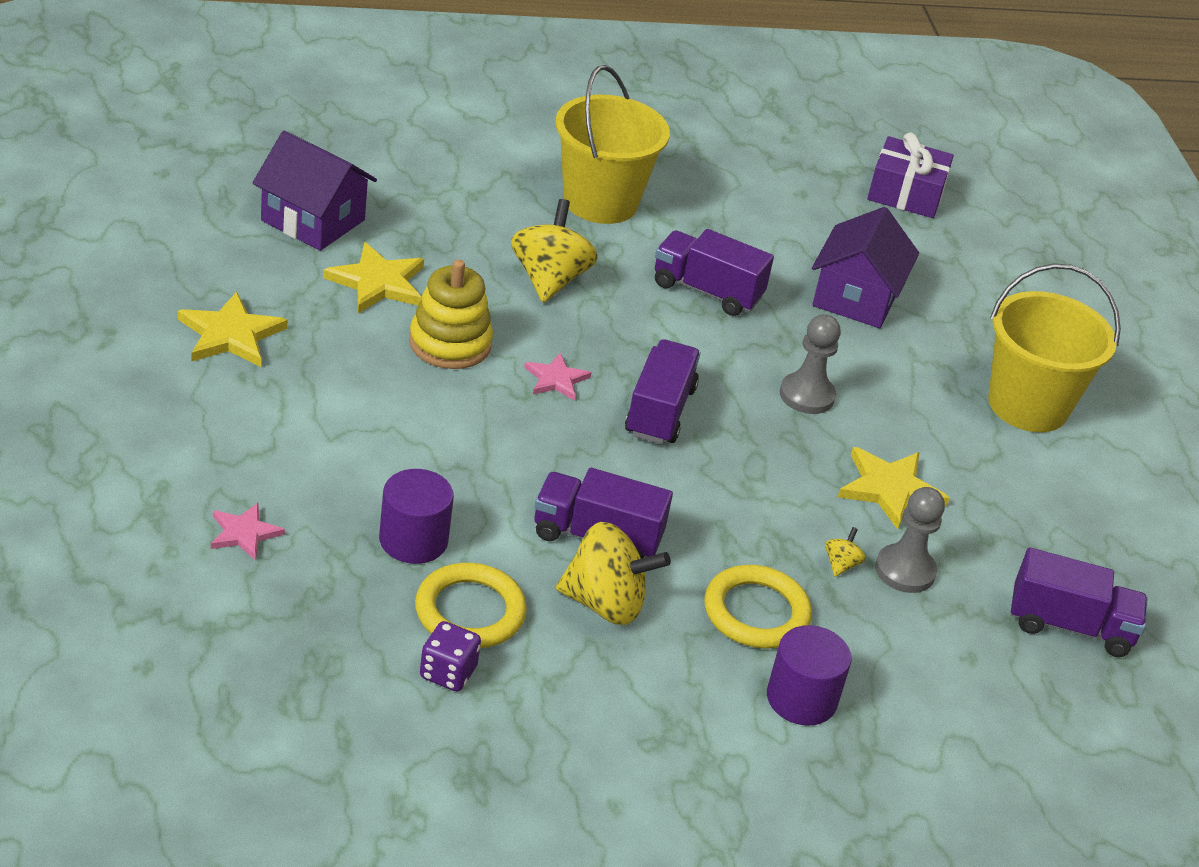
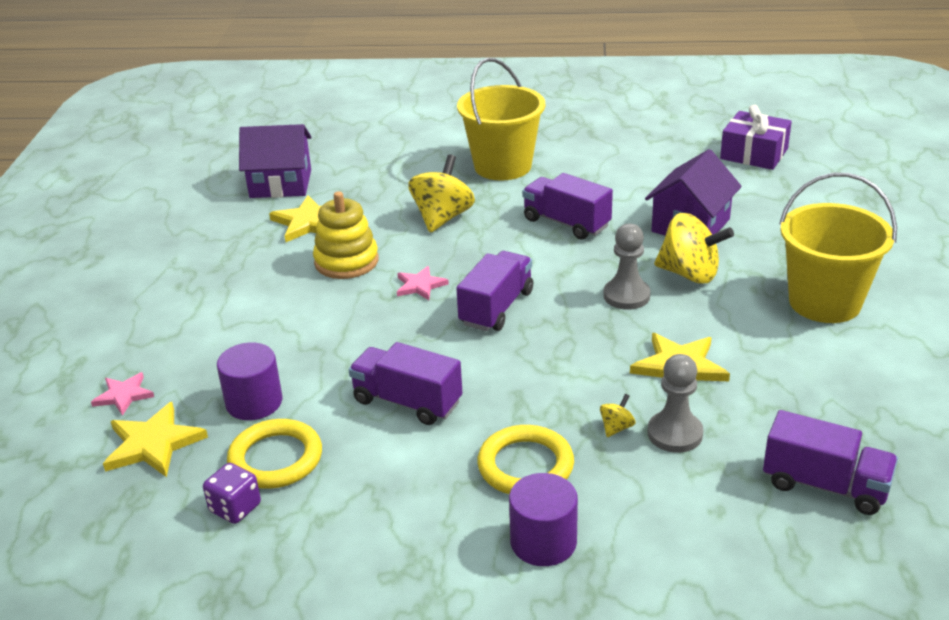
camera: 20 degrees right, 5 degrees down
yellow star [178,292,288,367] -> yellow star moved to [103,402,208,477]
purple house [253,131,377,251] -> purple house turned 45 degrees counterclockwise [239,124,312,198]
yellow spinning top [556,522,671,625] -> yellow spinning top moved to [654,213,734,284]

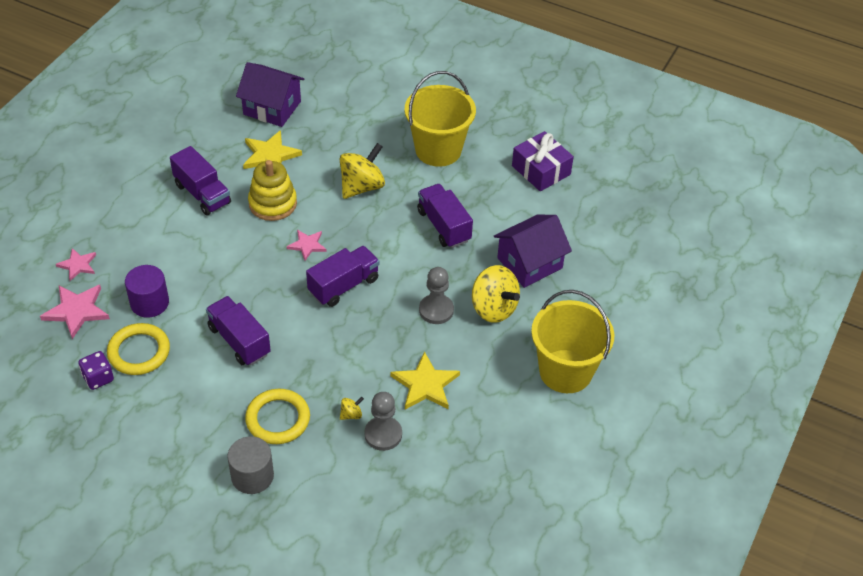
camera: 20 degrees right, 15 degrees up
yellow star [103,402,208,477] -> pink star [40,285,110,339]
purple cylinder [509,473,578,566] -> grey cylinder [227,436,274,494]
purple gift [720,104,792,170] -> purple gift moved to [512,131,574,191]
purple truck [763,410,898,515] -> purple truck moved to [170,146,231,215]

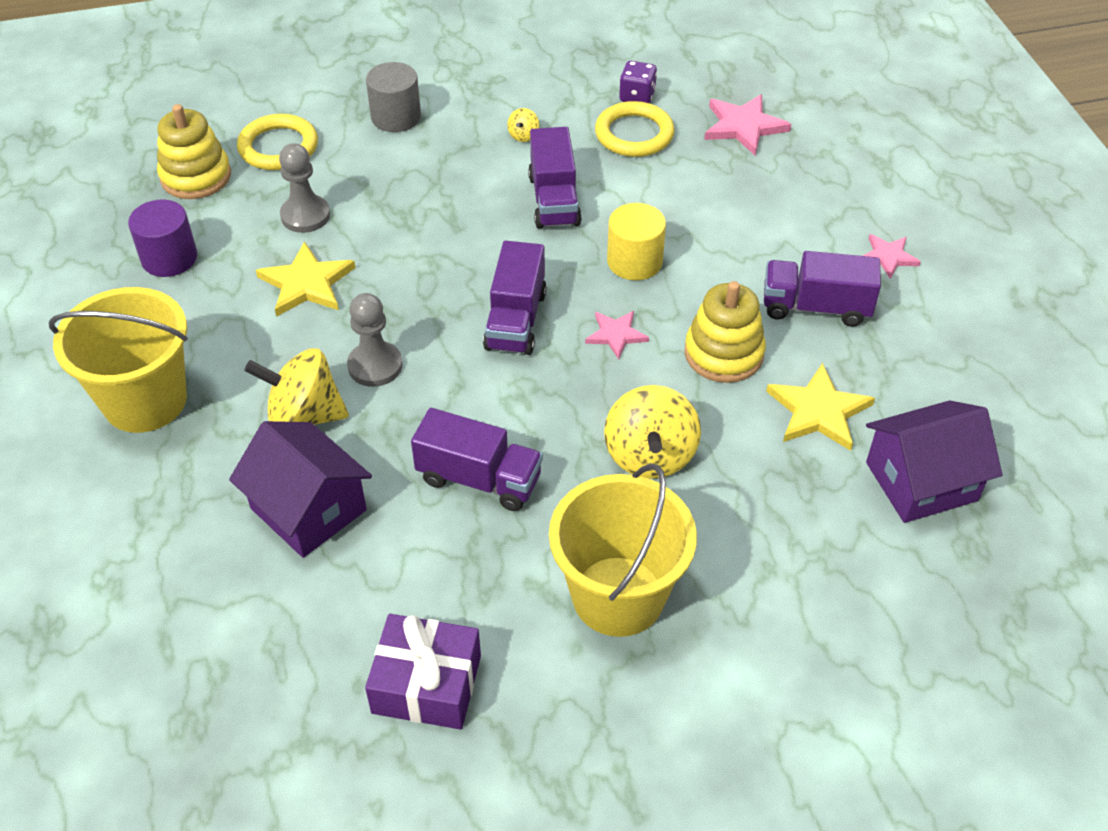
camera: 140 degrees right, 0 degrees up
pink star [56,248,96,281] -> pink star moved to [863,234,921,279]
purple cylinder [125,265,169,318] -> purple cylinder moved to [128,200,197,277]
purple truck [206,296,271,365] -> purple truck turned 75 degrees clockwise [528,127,582,229]
yellow ring [245,389,310,444] -> yellow ring moved to [237,114,318,170]
yellow spinning top [340,397,364,420] -> yellow spinning top moved to [507,108,539,142]
purple house [494,215,572,288] -> purple house turned 60 degrees counterclockwise [229,421,372,558]
none -> yellow stacking toy [157,104,231,199]
none -> yellow cylinder [607,203,666,280]

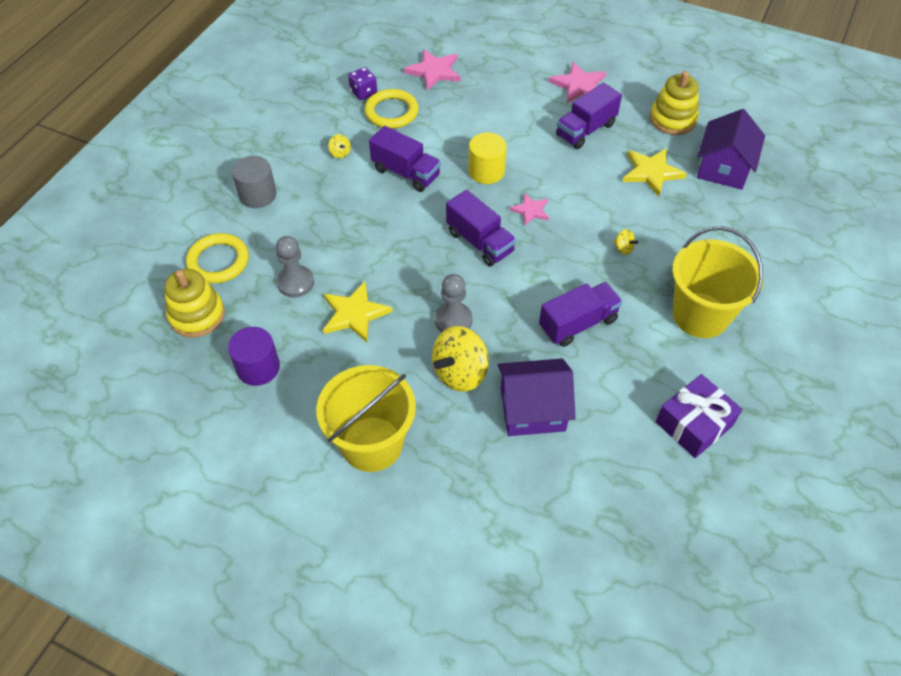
camera: 50 degrees left, 5 degrees up
yellow spinning top [604,385,701,479] -> yellow spinning top [613,229,639,255], size x0.44
yellow stacking toy [684,281,766,383] -> yellow stacking toy moved to [650,71,699,135]
pink star [863,234,921,279] -> pink star [549,61,606,103], size x1.61

